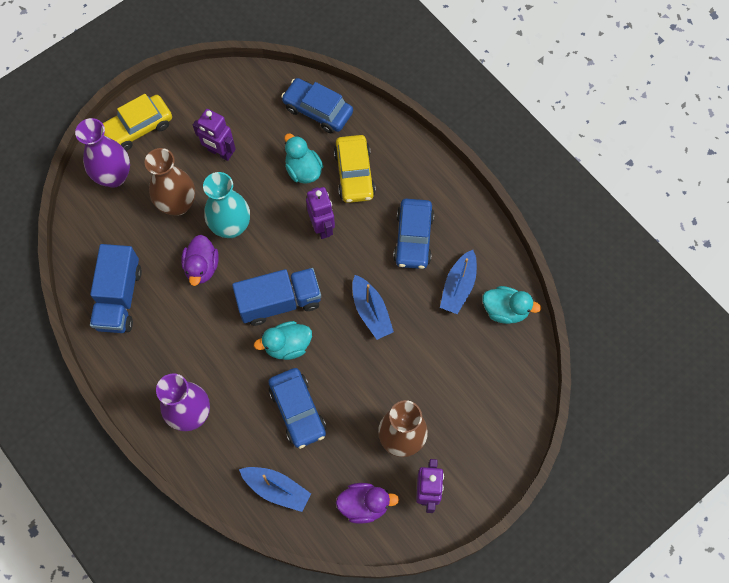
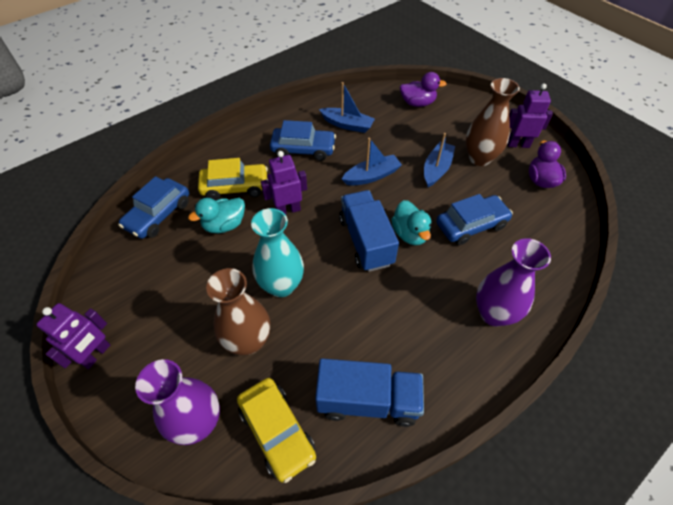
camera: 90 degrees left, 15 degrees down
yellow car [103,94,172,151] -> yellow car moved to [237,378,316,483]
purple duck [181,235,219,286] -> purple duck moved to [400,72,447,107]
purple robot [193,109,236,161] -> purple robot moved to [36,303,110,369]
blue boat [239,467,311,512] -> blue boat moved to [424,133,455,187]
turquoise duck [483,286,541,324] -> none

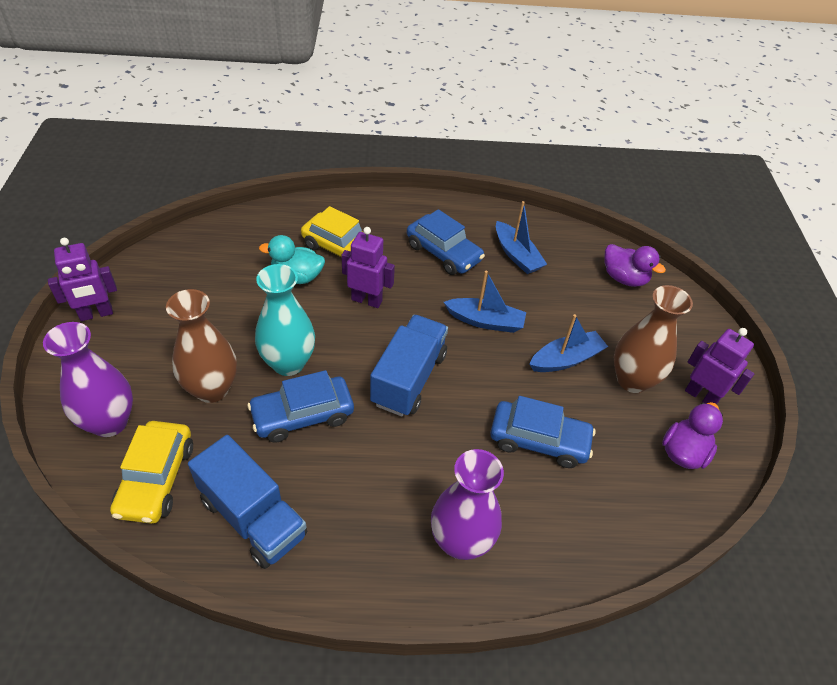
camera: 35 degrees right, 5 degrees down
blue car [118,176,189,239] -> blue car moved to [247,370,354,443]
turquoise duck [391,200,432,245] -> none

